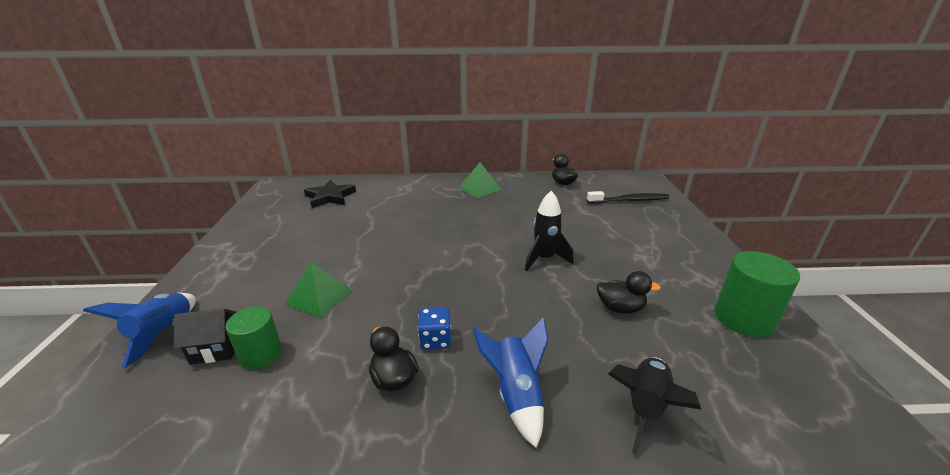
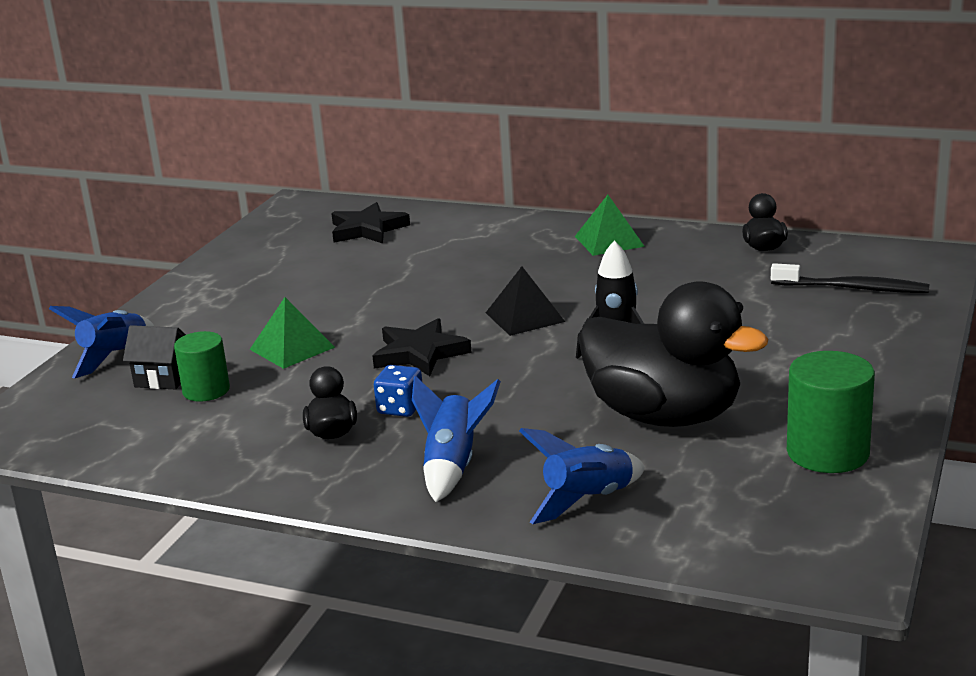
camera: 25 degrees right, 5 degrees down
black duck [596,271,661,313] -> black duck [578,281,768,427], size x2.34
black rocket [608,357,701,455] -> blue rocket [519,428,645,524]
none -> black star [373,318,472,376]
none -> black pyramid [486,267,565,336]

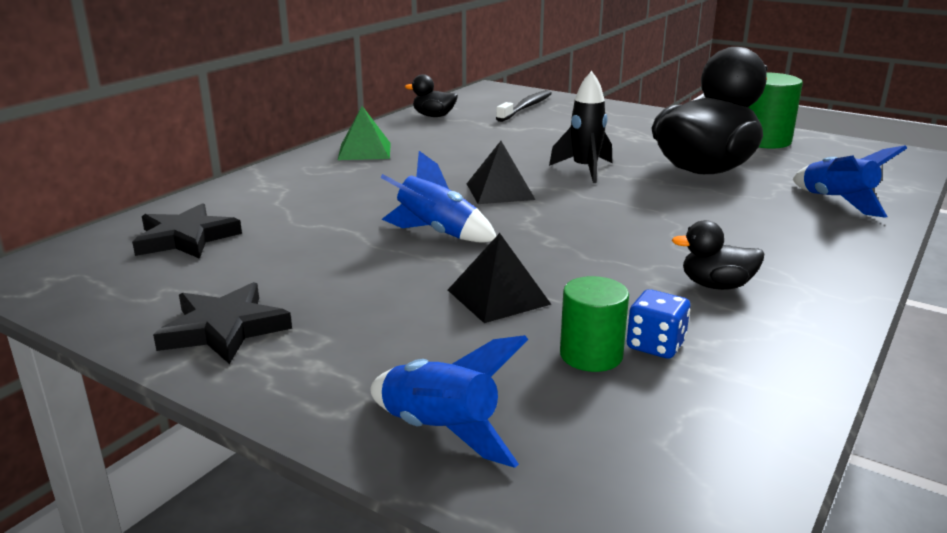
camera: 80 degrees left, 0 degrees up
black house [123,325,186,390] -> none
green pyramid [249,297,335,369] -> black pyramid [448,233,552,323]
black star [373,318,472,376] -> black star moved to [153,282,292,364]
blue dice [374,365,422,417] -> blue dice moved to [626,289,690,359]
blue rocket [412,376,501,502] -> blue rocket moved to [380,151,496,243]

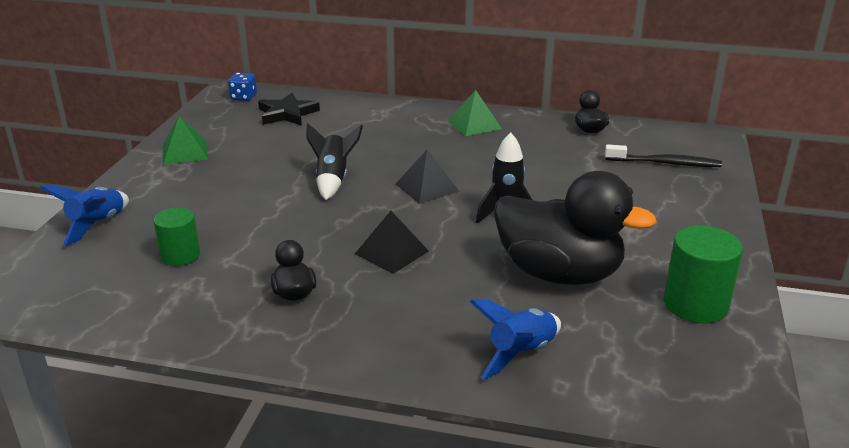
camera: 70 degrees right, 5 degrees up
black star [153,282,292,364] -> green pyramid [163,116,208,165]
blue rocket [380,151,496,243] -> black rocket [306,123,363,200]
black pyramid [448,233,552,323] -> black pyramid moved to [355,211,429,274]
blue dice [626,289,690,359] -> blue dice moved to [228,73,257,101]

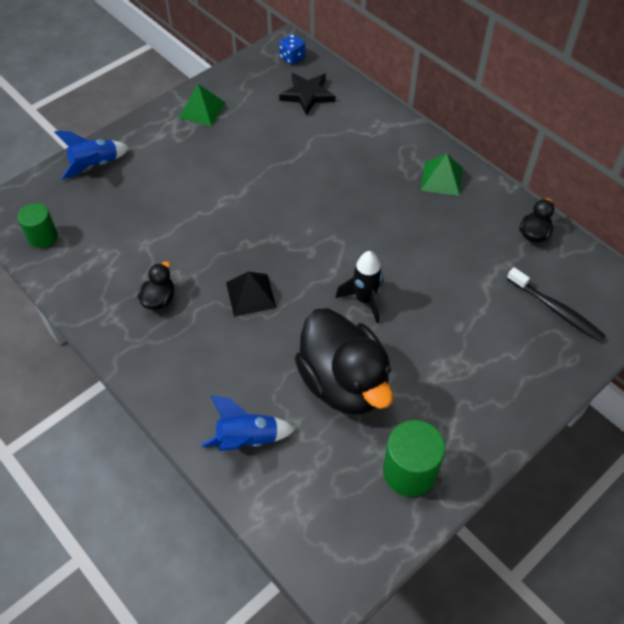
camera: 35 degrees right, 25 degrees up
green cylinder [153,207,200,266] -> green cylinder moved to [17,203,58,248]
black rocket [306,123,363,200] -> none
black pyramid [396,149,459,204] -> none

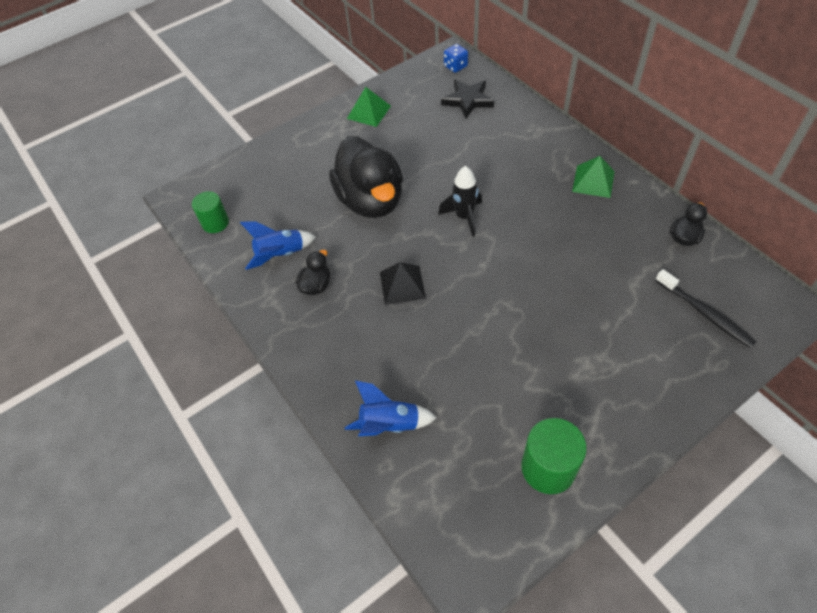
camera: 10 degrees right, 0 degrees up
blue rocket [55,131,129,179] -> blue rocket moved to [240,221,316,270]
black duck [295,308,393,415] -> black duck moved to [329,136,403,218]
black rocket [335,251,383,323] -> black rocket moved to [438,166,482,237]

